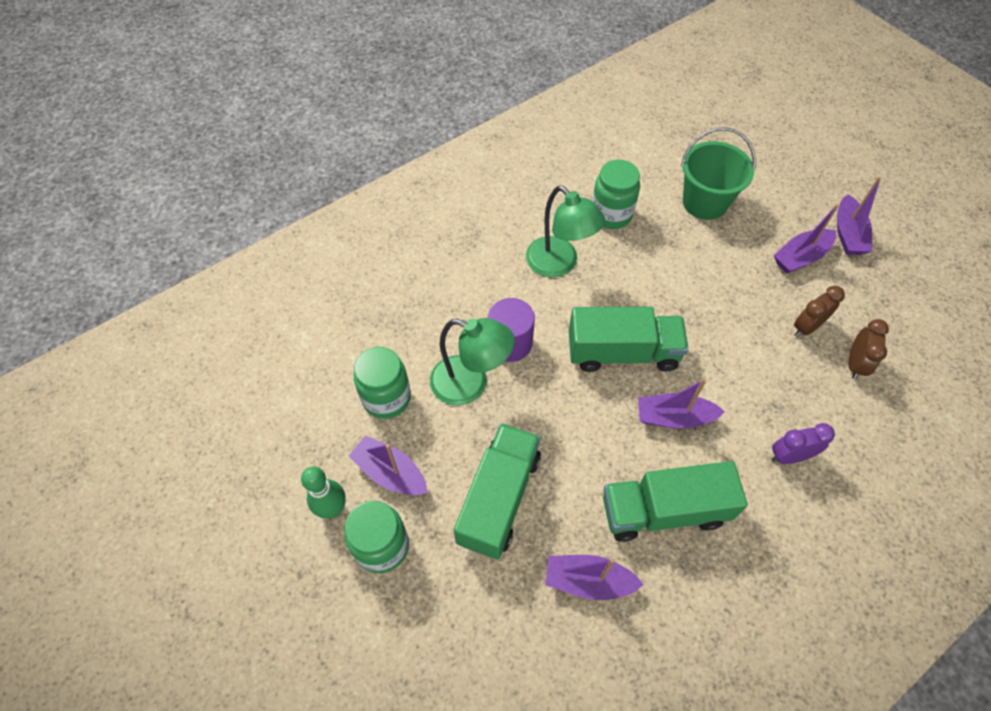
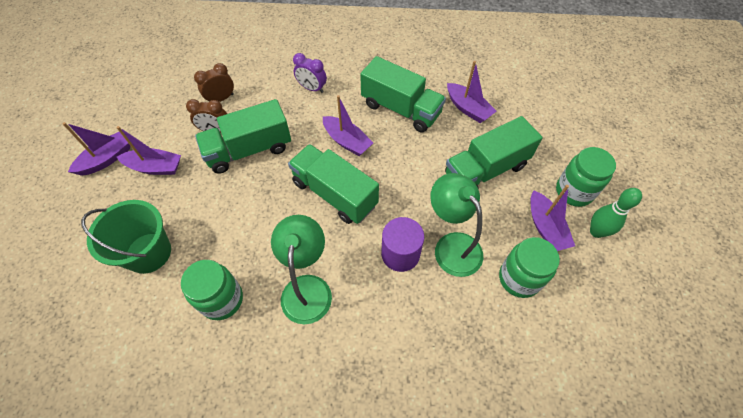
camera: 140 degrees left, 0 degrees up
none -> green truck [195,99,291,174]

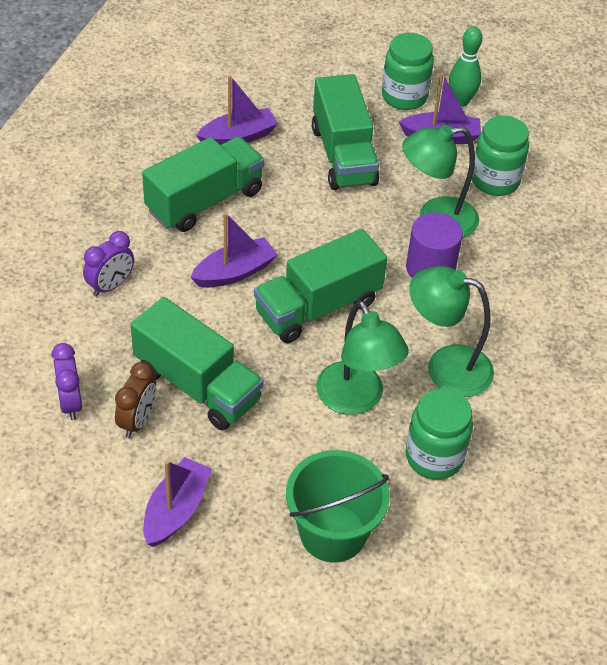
camera: 75 degrees left, 10 degrees down
purple boat [62,122,130,176] -> none
brown clock [194,63,234,102] -> purple clock [51,343,82,420]
green truck [195,99,291,174] -> green truck turned 45 degrees counterclockwise [131,297,264,431]
none -> green lamp [316,301,409,415]

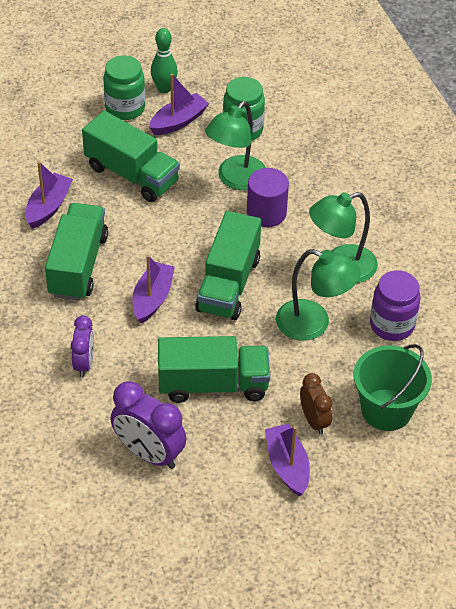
camera: 40 degrees left, 0 degrees up
purple clock [51,343,82,420] -> purple clock [110,381,186,469], size x1.63
brown clock [115,362,156,438] -> brown clock moved to [300,373,332,435]
green jar [406,388,473,480] -> purple jar [370,270,421,341]

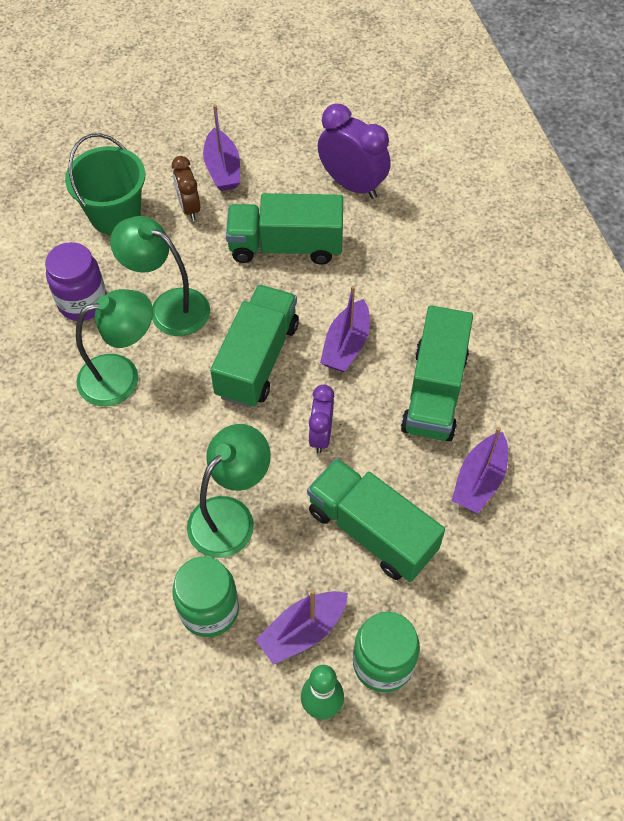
camera: 175 degrees left, 10 degrees up
purple clock [71,316,94,377] -> purple clock moved to [308,385,334,453]
purple cylinder [247,168,289,227] -> none

